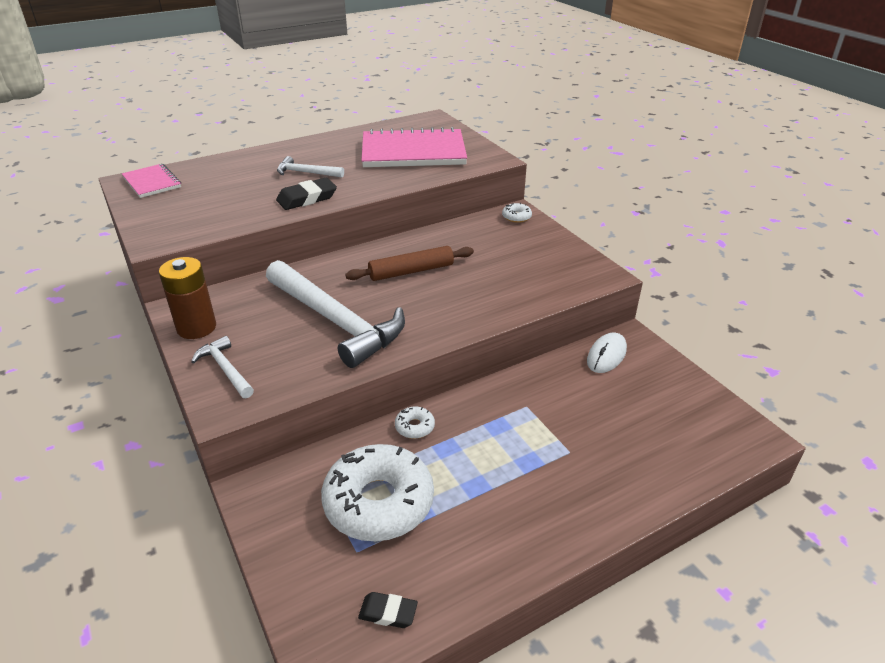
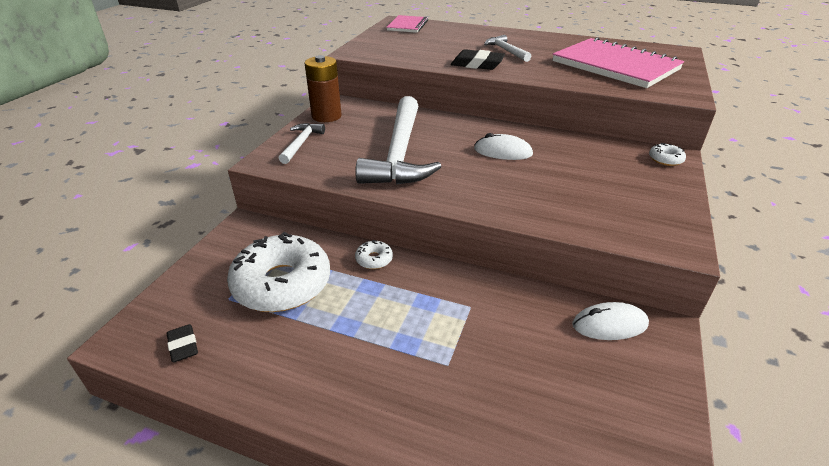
camera: 50 degrees right, 0 degrees up
brown rolling pin [345,246,474,281] -> white mouse [474,133,533,160]

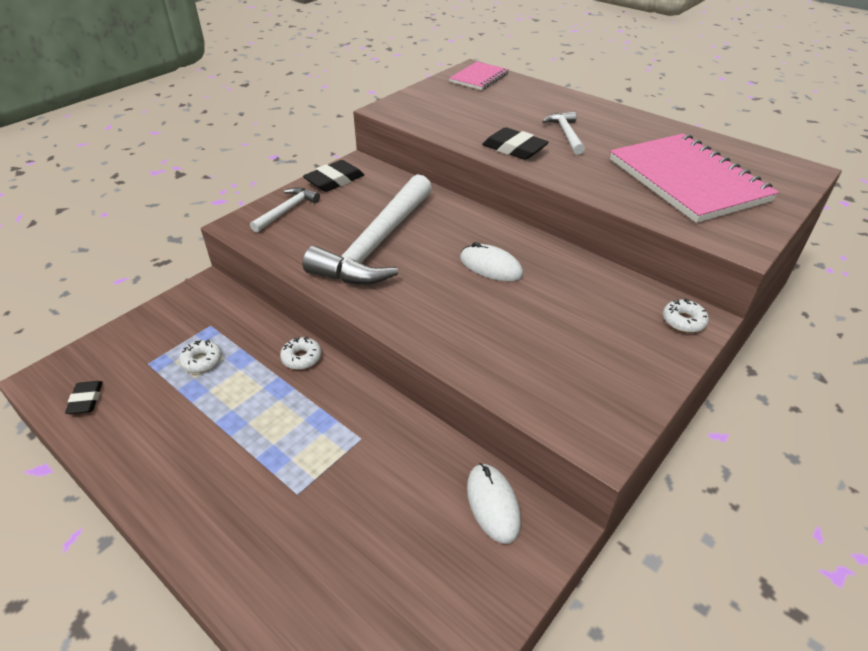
camera: 20 degrees right, 5 degrees up
white donut [227,232,330,312] -> white donut [179,340,222,373], size x0.41
brown battery [305,55,342,122] -> black eraser [303,160,364,192]
white mouse [572,302,649,340] -> white mouse turned 60 degrees clockwise [467,463,521,544]

